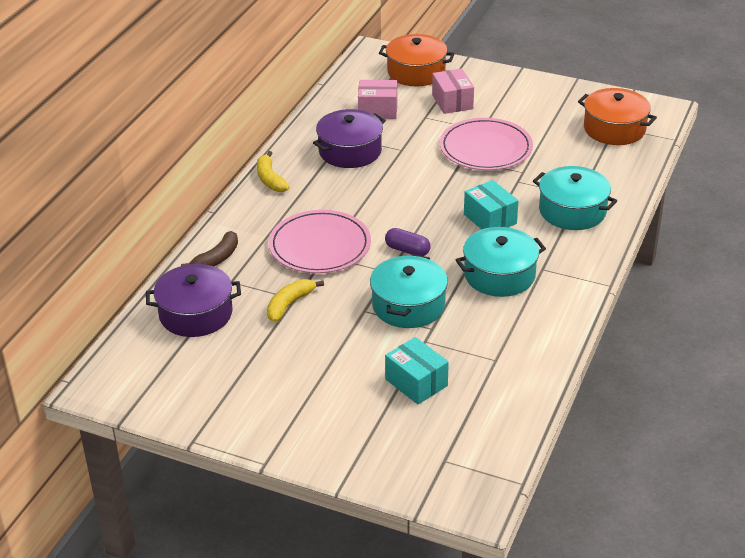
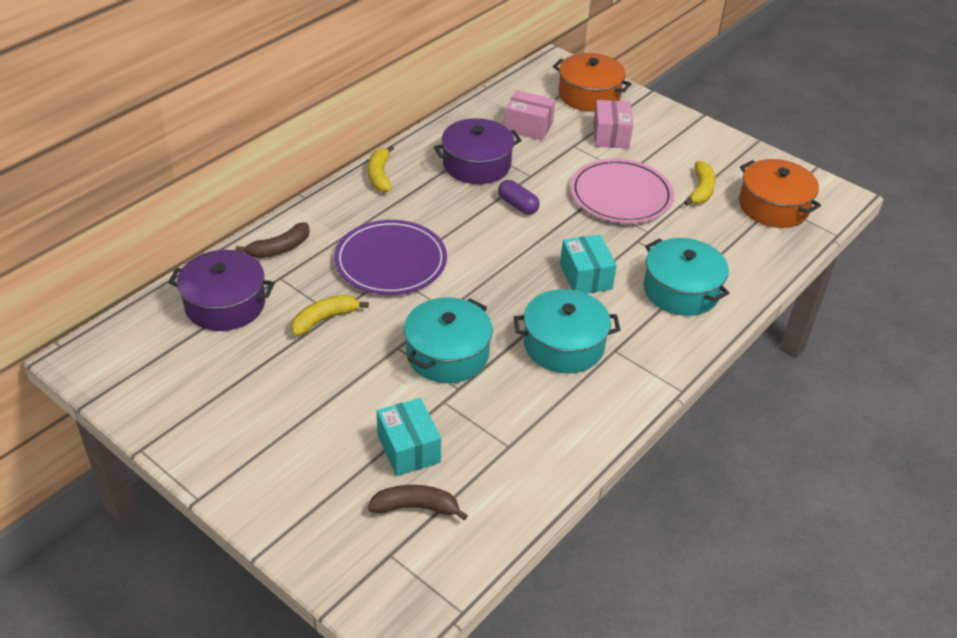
camera: 15 degrees right, 5 degrees up
pink plate [269,210,371,273] -> purple plate [334,220,447,295]
purple capsule [385,228,430,256] -> purple capsule moved to [498,180,540,215]
none -> brown banana [368,485,468,520]
none -> yellow banana [684,161,715,206]

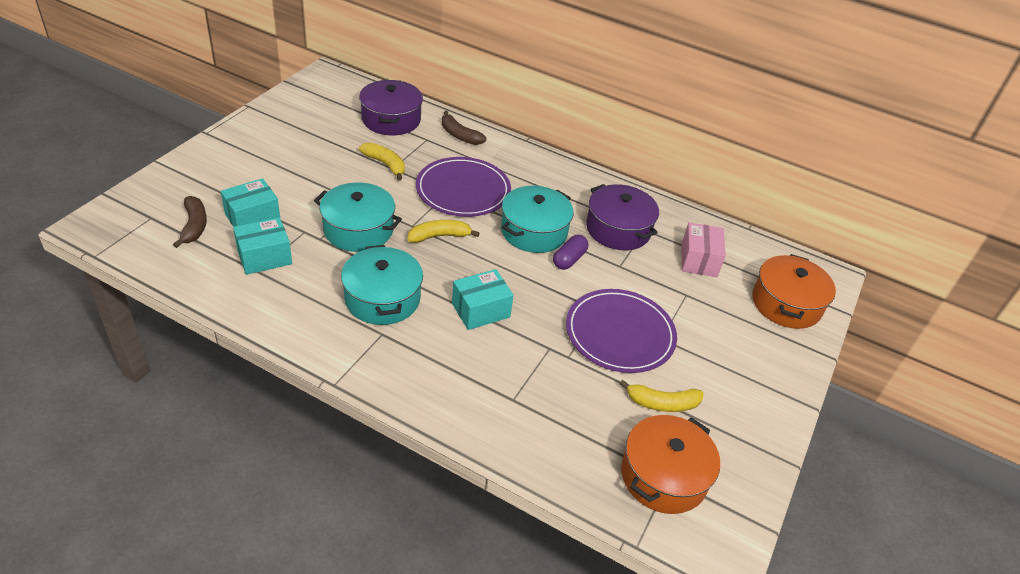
camera: 75 degrees right, 0 degrees up
yellow banana [368,145,394,192] -> yellow banana moved to [408,220,479,243]
pink plate [570,159,674,223] -> purple plate [566,289,677,373]
pink box [593,100,633,149] -> none
turquoise pot [644,238,729,316] -> turquoise pot moved to [501,186,574,253]
none -> turquoise box [233,217,292,275]

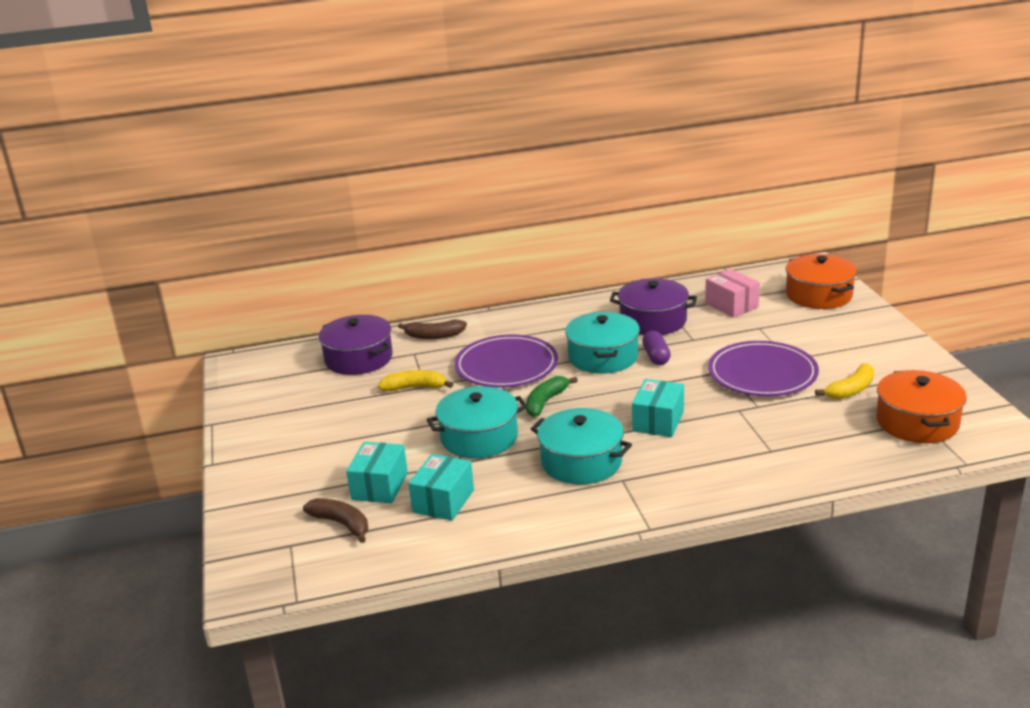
camera: 35 degrees left, 15 degrees down
yellow banana [408,220,479,243] -> green banana [526,376,578,417]

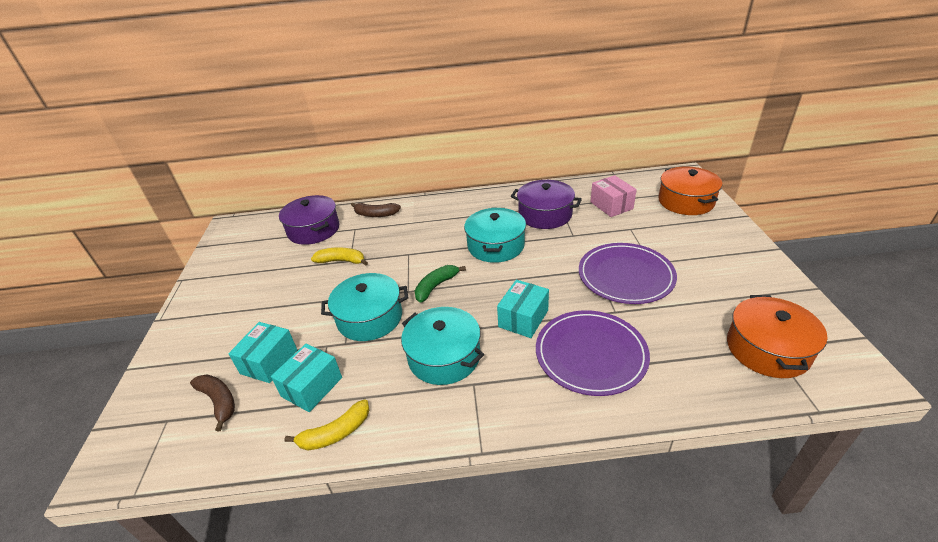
camera: 10 degrees right, 10 degrees up
purple plate [454,335,558,388] -> purple plate moved to [536,310,650,396]
purple capsule [642,331,671,365] -> none
yellow banana [815,363,874,399] -> yellow banana moved to [284,399,369,450]

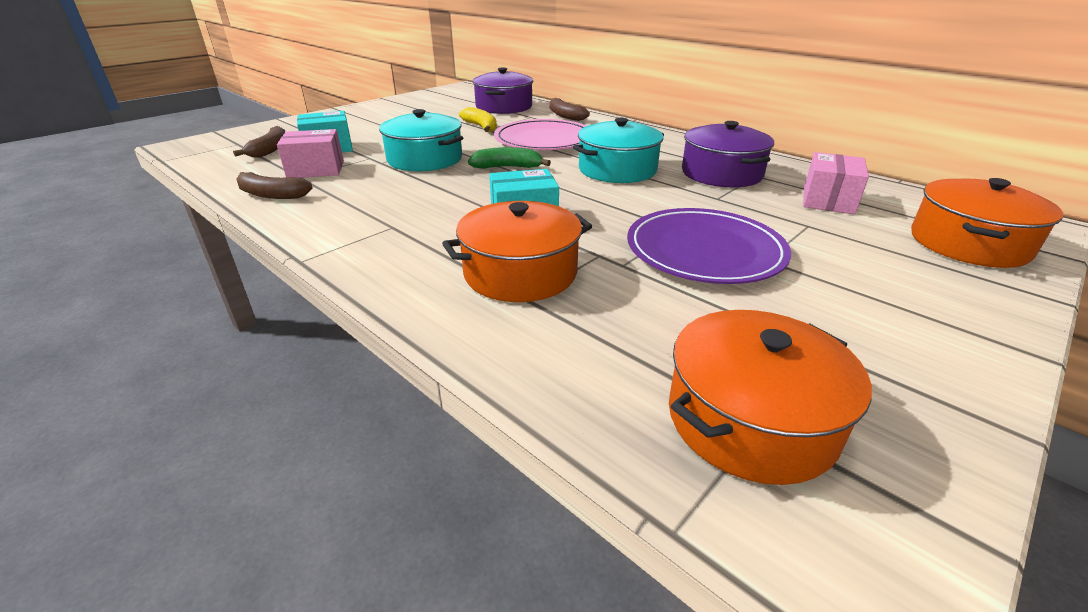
camera: 45 degrees right, 5 degrees down
turquoise box [271,343,342,412] -> pink box [277,129,344,178]
yellow banana [284,399,369,450] -> brown banana [236,172,312,199]
turquoise pot [401,307,484,385] -> none
purple plate [536,310,650,396] -> orange pot [442,201,592,302]
none -> pink plate [494,119,586,150]

